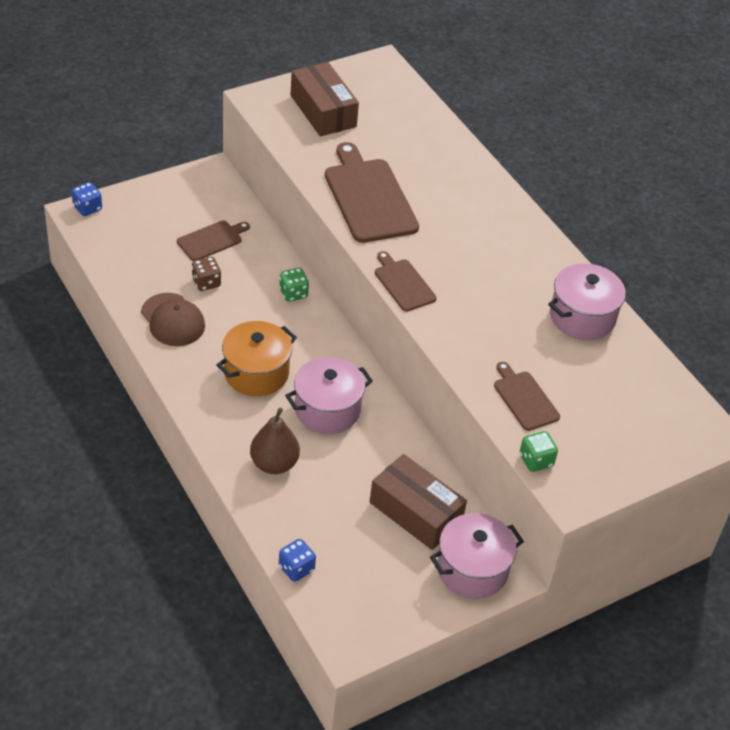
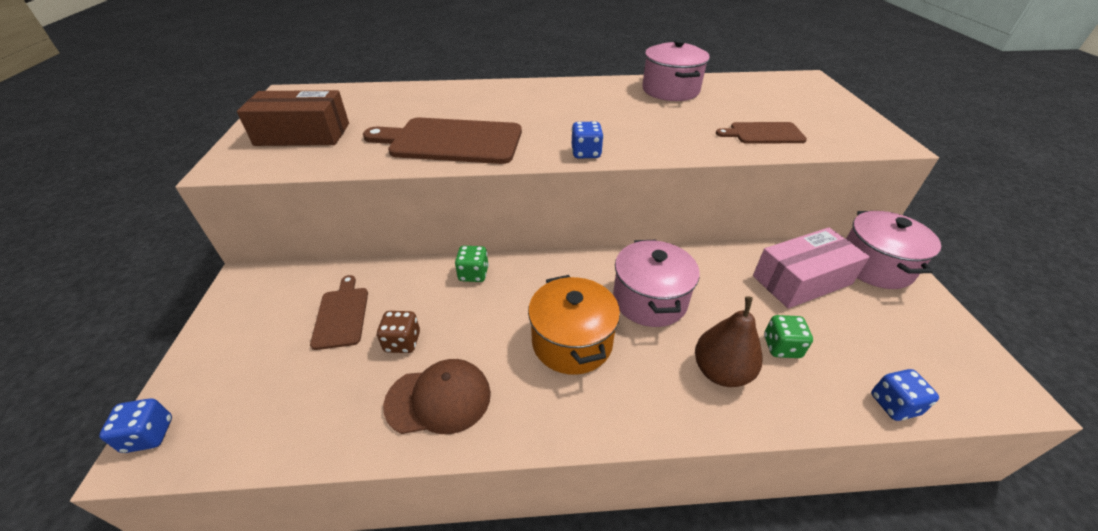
camera: 60 degrees left, 5 degrees down
brown box [370,454,467,550] -> pink box [753,227,870,308]
brown cutting board [375,251,437,312] -> blue dice [572,122,604,158]
green dice [520,431,558,472] -> green dice moved to [764,315,813,358]

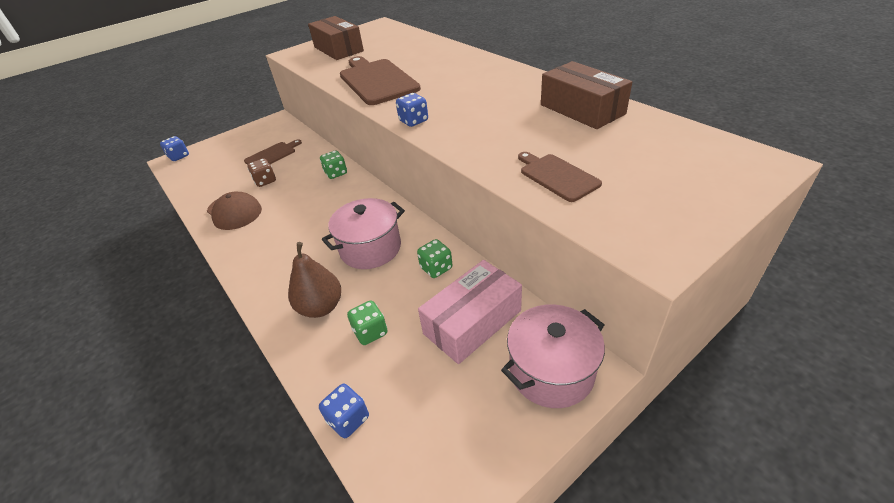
camera: 60 degrees right, 0 degrees up
orange pot [528,275,620,375] -> none
pink pot [642,39,710,101] -> brown box [541,61,632,129]
pink box [753,227,870,308] -> pink box turned 75 degrees counterclockwise [418,260,522,364]
none -> green dice [417,239,453,278]

